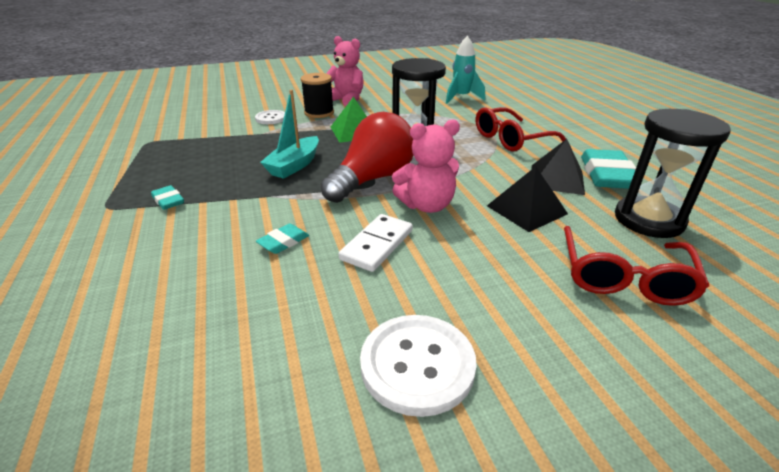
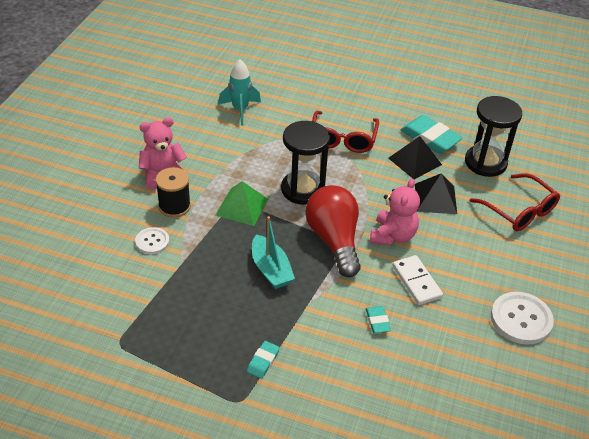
camera: 55 degrees left, 10 degrees up
turquoise eraser [151,185,184,210] -> turquoise eraser turned 60 degrees counterclockwise [247,341,280,379]

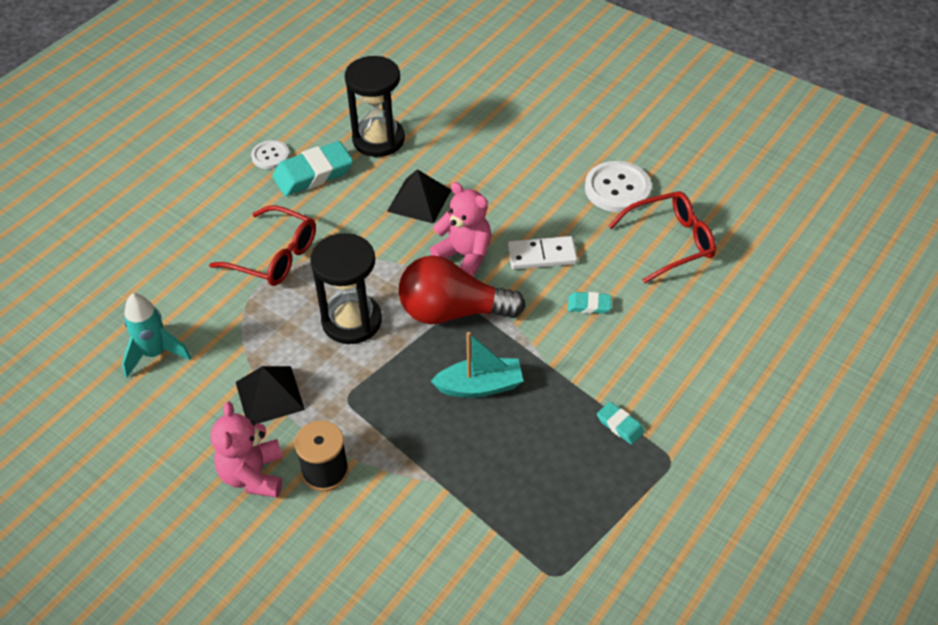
camera: 70 degrees left, 5 degrees up
white button [135,227,169,255] -> white button moved to [251,140,290,169]
green pyramid [216,181,268,226] -> none
black pyramid [389,136,442,179] -> black pyramid moved to [236,366,305,424]
red glasses [470,173,560,231] -> red glasses moved to [608,191,716,283]

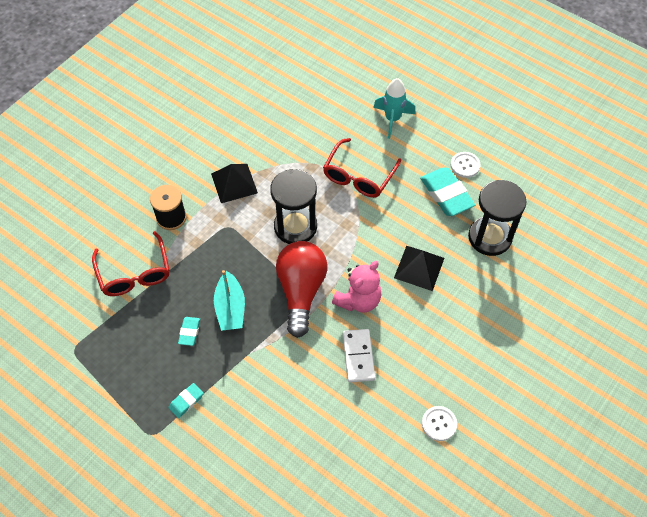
camera: 90 degrees right, 10 degrees up
turquoise rocket [122,293,191,378] -> turquoise rocket moved to [373,78,416,139]
pink teddy bear [211,402,283,498] -> none
turquoise eraser [568,292,612,314] -> turquoise eraser moved to [178,317,200,346]
white button [585,161,652,213] -> white button [422,406,457,441], size x0.59
red glasses [608,191,716,283] -> red glasses moved to [92,231,169,296]

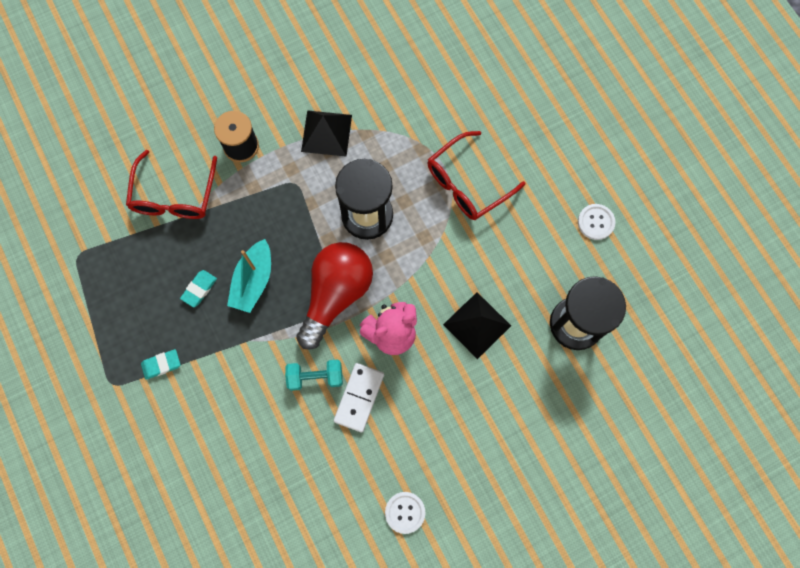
camera: 25 degrees right, 15 degrees up
turquoise rocket [373,78,416,139] -> none
turquoise eraser [420,167,475,216] -> none
none -> turquoise dumbbell [285,359,343,391]

